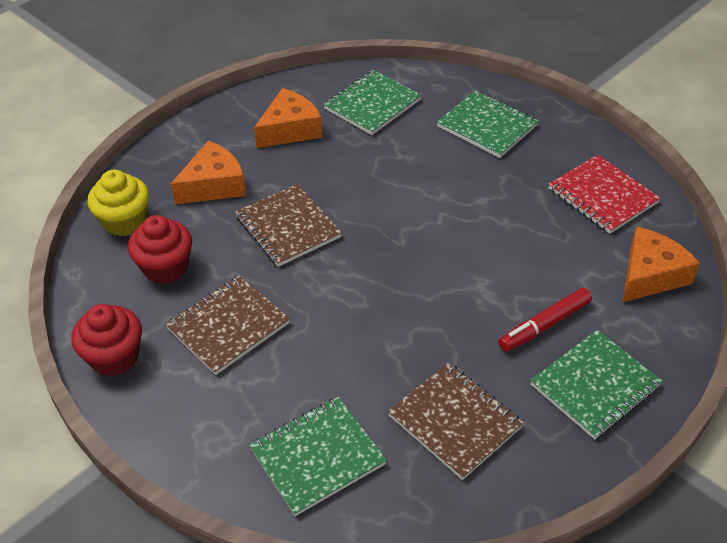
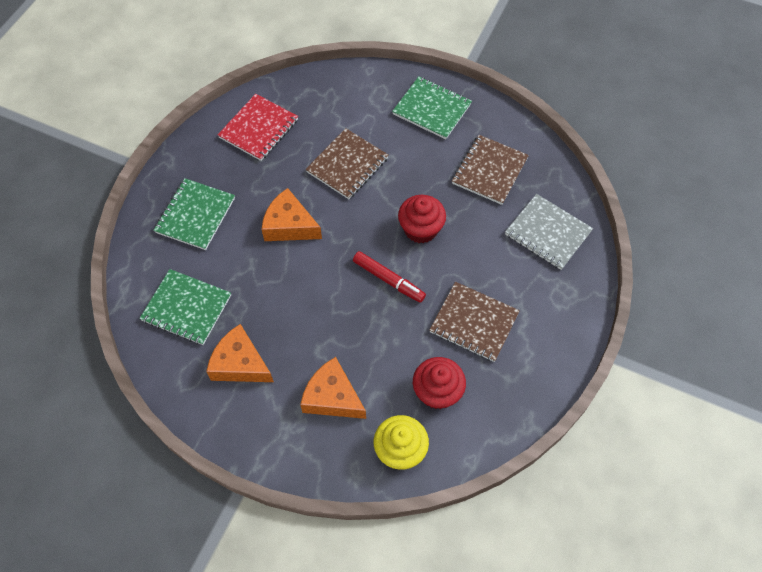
camera: 110 degrees left, 15 degrees up
red cupcake [71,304,142,376] -> red cupcake moved to [398,195,446,243]
brown notebook [235,184,342,267] -> brown notebook moved to [306,128,388,199]
green notebook [249,397,387,516] -> grey notebook [505,194,593,270]
red marker [499,288,592,352] -> red marker moved to [353,251,426,303]
orange cheese [622,227,700,303] -> orange cheese moved to [261,188,322,241]

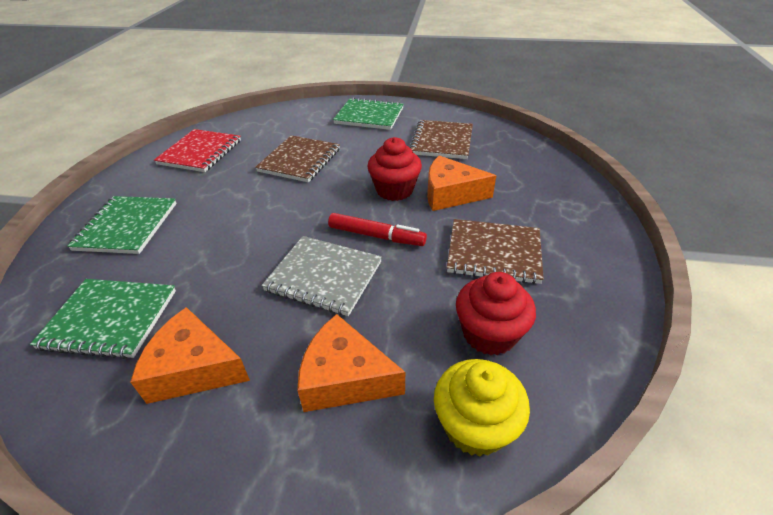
camera: 15 degrees left, 20 degrees down
orange cheese [261,188,322,241] -> orange cheese moved to [427,155,496,211]
grey notebook [505,194,593,270] -> grey notebook moved to [262,236,382,316]

